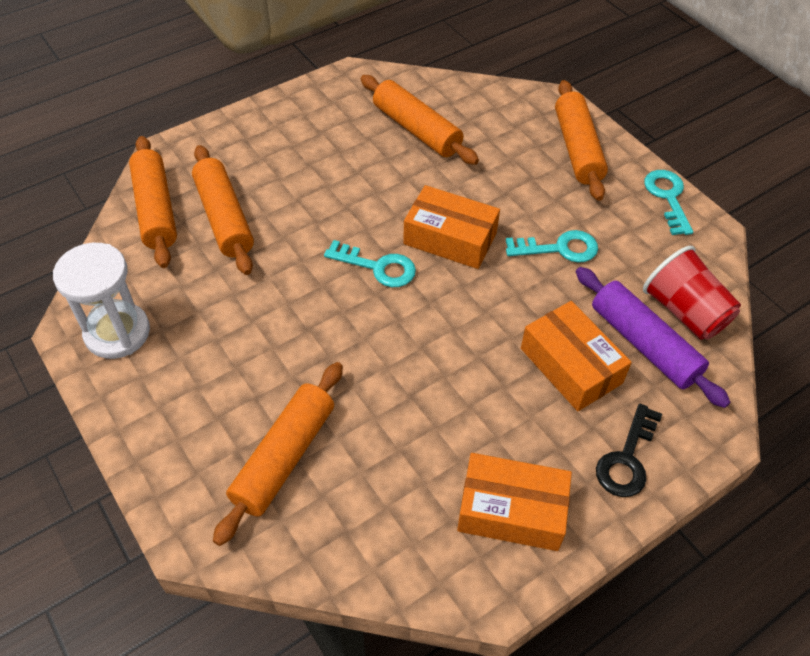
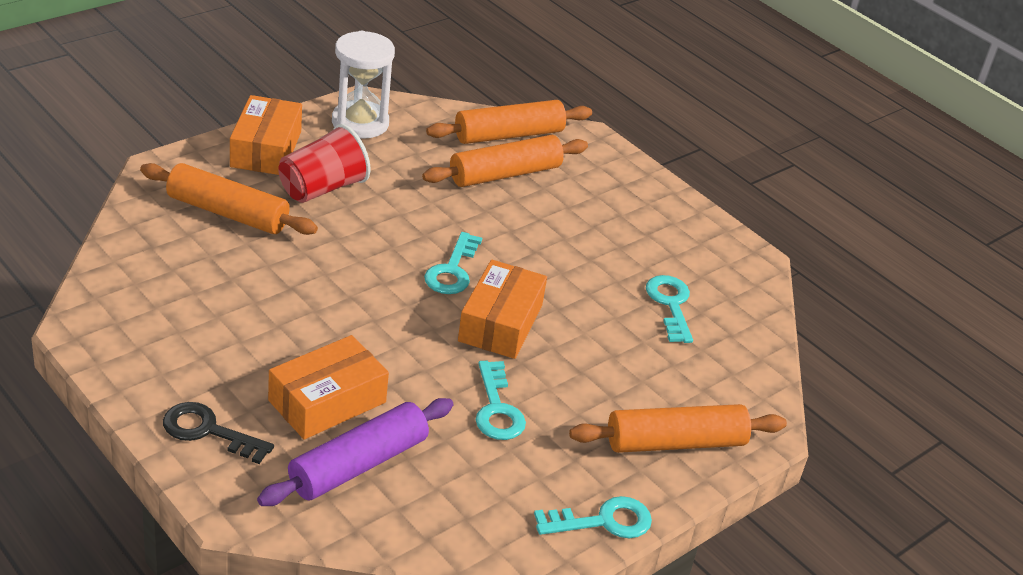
camera: 80 degrees right, 15 degrees down
orange rolling pin [361,75,479,165] -> turquoise key [646,275,693,343]
orange box [457,453,572,551] -> orange box moved to [230,95,302,175]
red cup [643,246,741,340] -> red cup moved to [278,124,370,203]

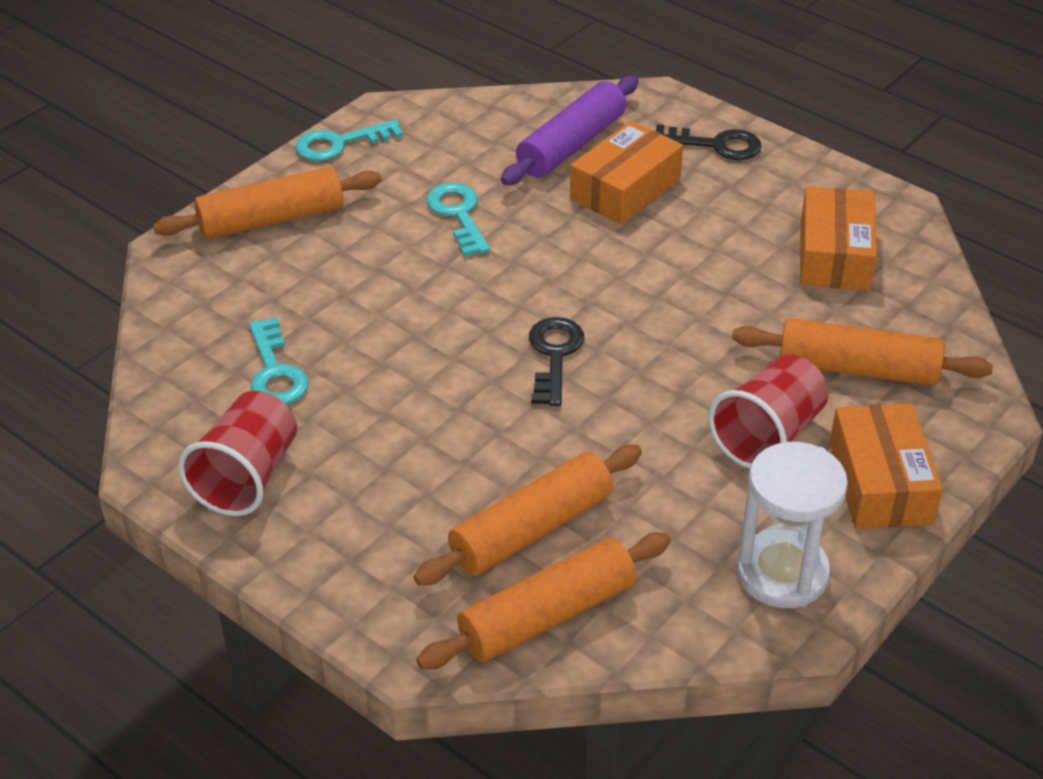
camera: 175 degrees right, 5 degrees up
turquoise key [424,232,482,294] -> black key [529,317,584,406]
orange box [458,260,547,359] -> orange box moved to [800,186,877,291]
none -> red cup [178,391,297,516]

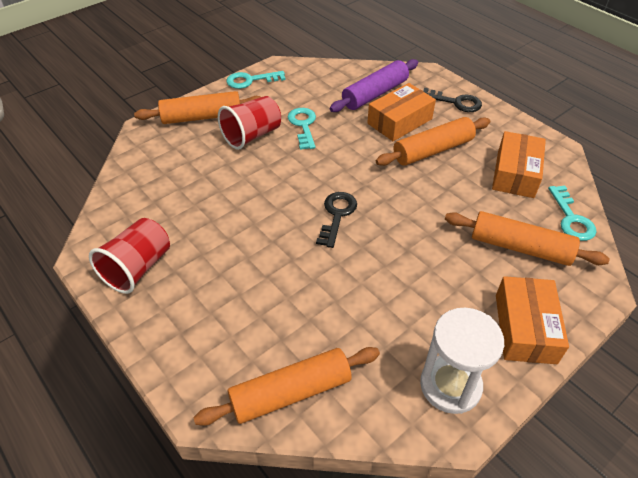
camera: 10 degrees right, 5 degrees up
turquoise key [249,317,308,405] -> turquoise key moved to [548,186,597,241]
orange rolling pin [413,445,642,586] -> orange rolling pin moved to [376,117,490,166]
red cup [708,355,828,469] -> red cup moved to [218,96,281,150]

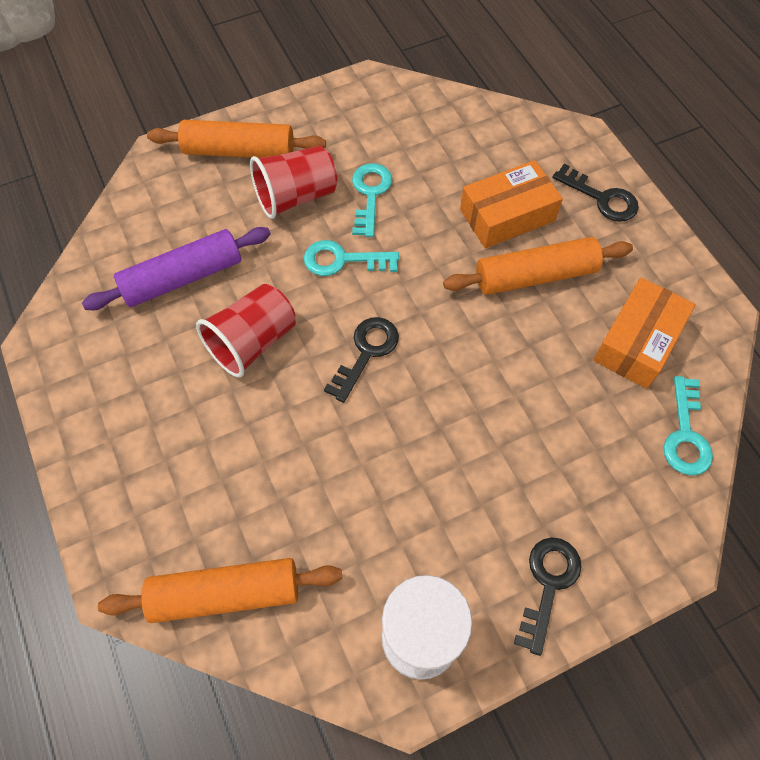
camera: 15 degrees right, 15 degrees up
red cup [89,218,170,294] -> red cup moved to [196,284,296,377]
turquoise key [227,71,285,89] -> turquoise key moved to [304,240,399,276]
purple rolling pin [330,59,418,112] -> purple rolling pin moved to [82,227,271,310]
orange rolling pin [445,211,610,266] -> none
orange box [496,276,569,364] -> black key [514,537,582,656]

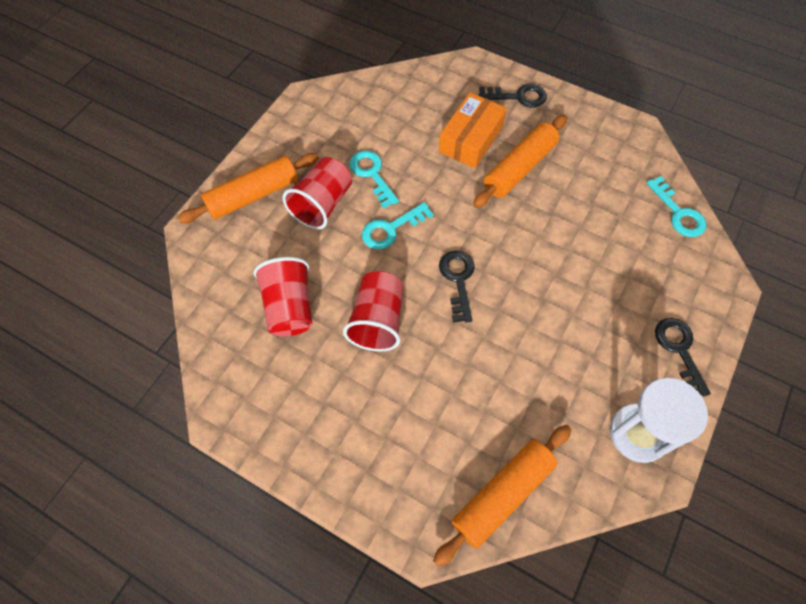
camera: 35 degrees left, 0 degrees up
purple rolling pin [82,227,271,310] -> red cup [254,257,312,336]
orange box [593,277,696,389] -> none

